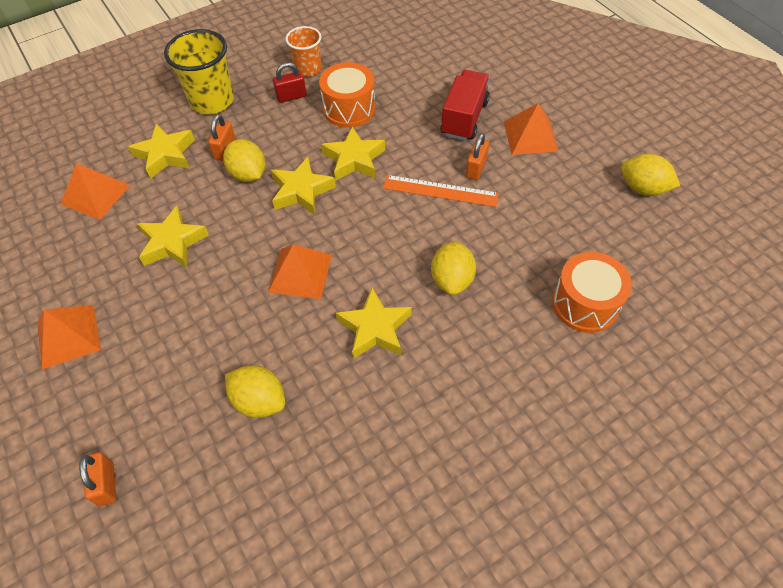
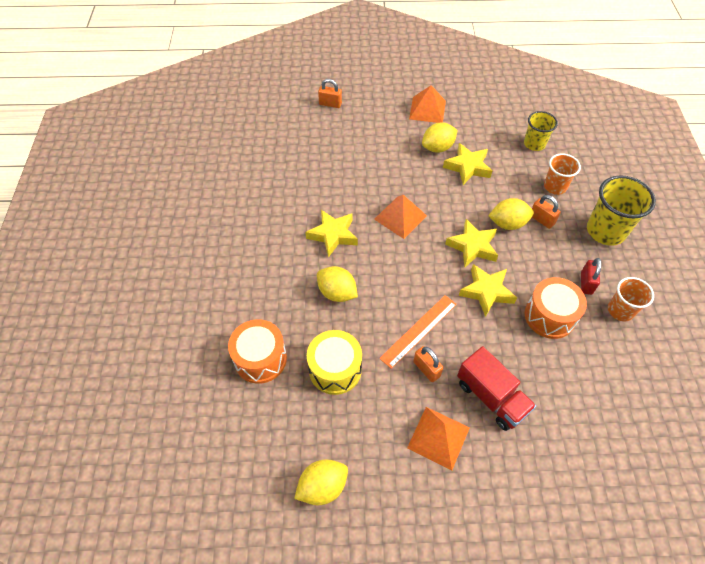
camera: 120 degrees right, 0 degrees up
orange pyramid [61,163,130,220] -> yellow cup [524,111,558,151]
yellow star [128,124,195,179] -> orange cup [544,153,581,195]
yellow lemon [225,365,285,418] -> yellow lemon moved to [422,122,458,152]
none -> yellow drum [307,330,362,395]

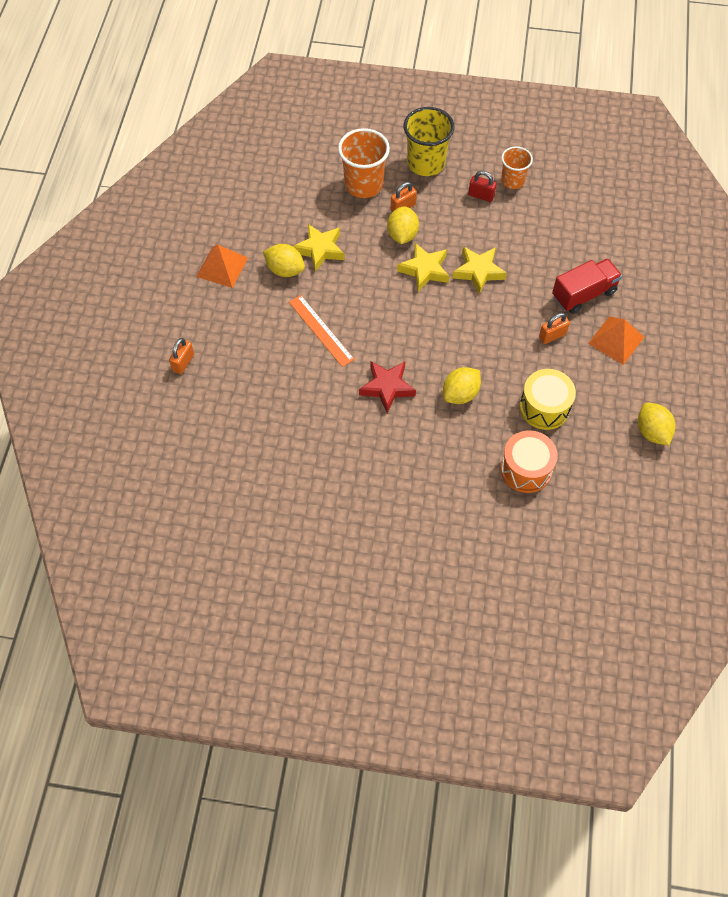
camera: 80 degrees left, 5 degrees up
yellow star [305,210,358,257] -> red star [359,361,416,413]
orange pyramid [374,195,427,239] -> none
orange ruler [379,295,457,369] -> orange ruler moved to [289,295,355,367]
yellow lemon [422,122,458,152] -> yellow lemon turned 45 degrees counterclockwise [263,244,305,277]
yellow cup [524,111,558,151] -> none
orange drum [525,277,587,339] -> none
orange cup [544,153,581,195] -> orange cup [338,128,390,198], size x1.62

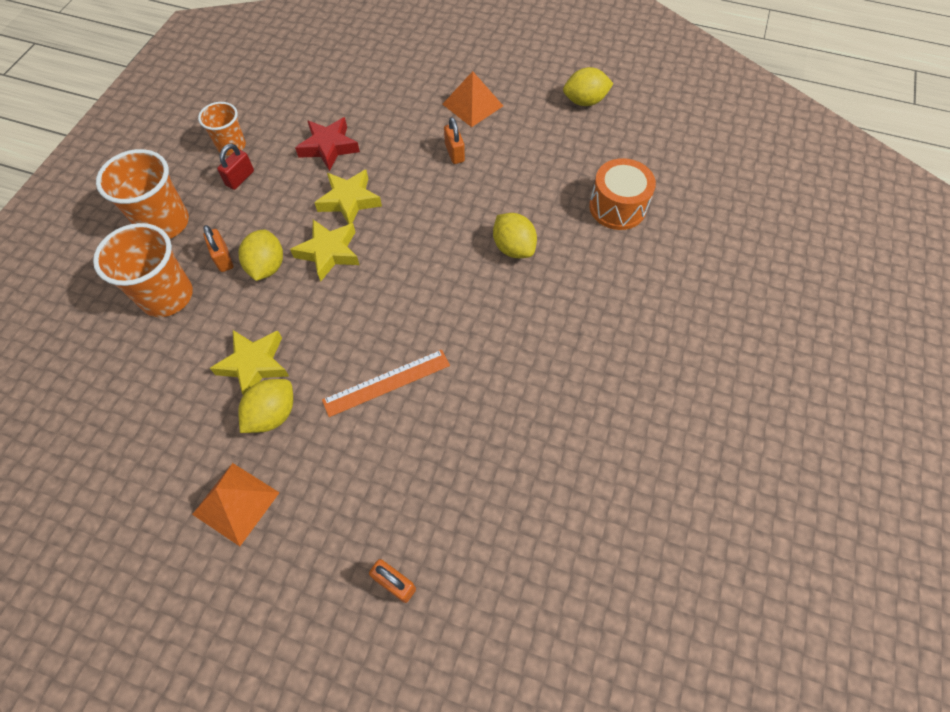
camera: 80 degrees left, 0 degrees up
red star [359,361,416,413] -> red star moved to [295,117,360,171]
yellow lemon [387,206,419,244] -> yellow lemon turned 75 degrees clockwise [239,230,283,281]
yellow cup [404,107,454,176] -> orange cup [96,149,189,239]
yellow drum [520,369,576,430] -> none
red truck [552,258,622,314] -> none

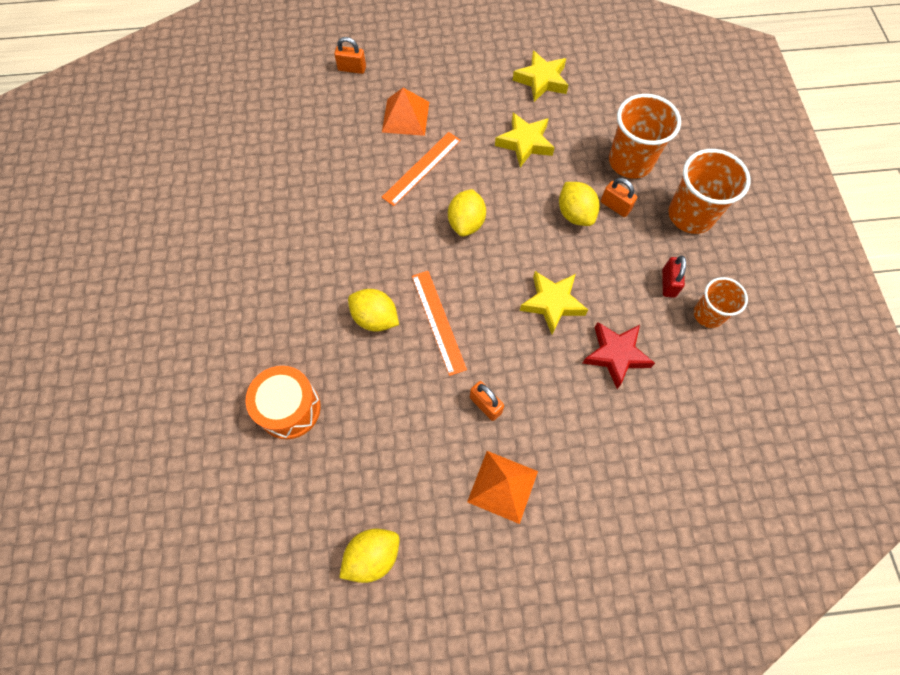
camera: 155 degrees right, 5 degrees up
orange pyramid [192,463,280,546] -> orange pyramid moved to [382,88,429,136]
yellow lemon [238,379,293,433] -> yellow lemon moved to [448,189,486,237]
yellow star [290,220,359,282] -> yellow star moved to [513,50,568,102]
none -> orange ruler [412,271,467,376]

